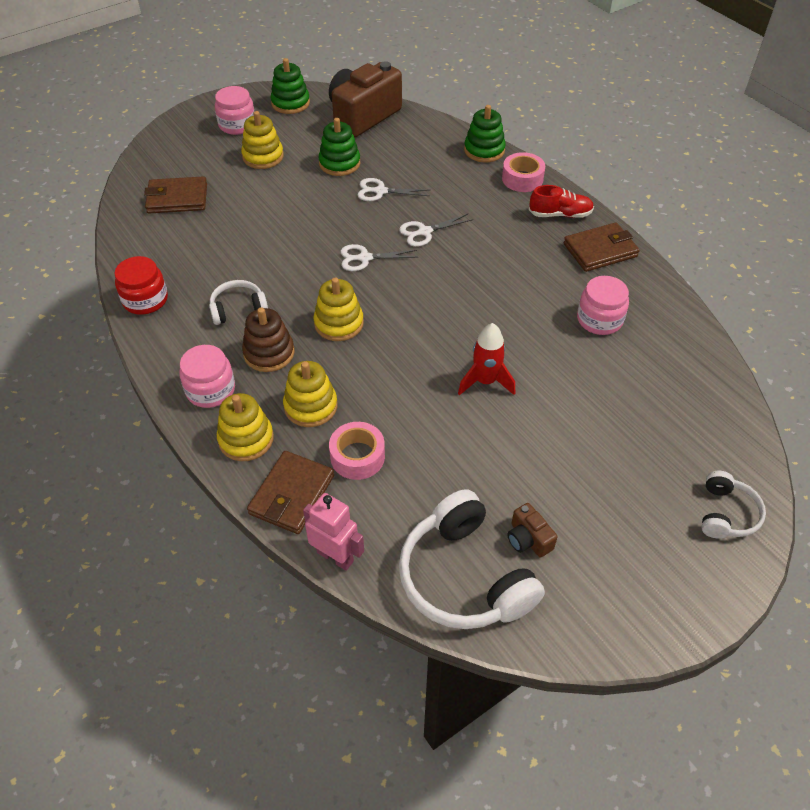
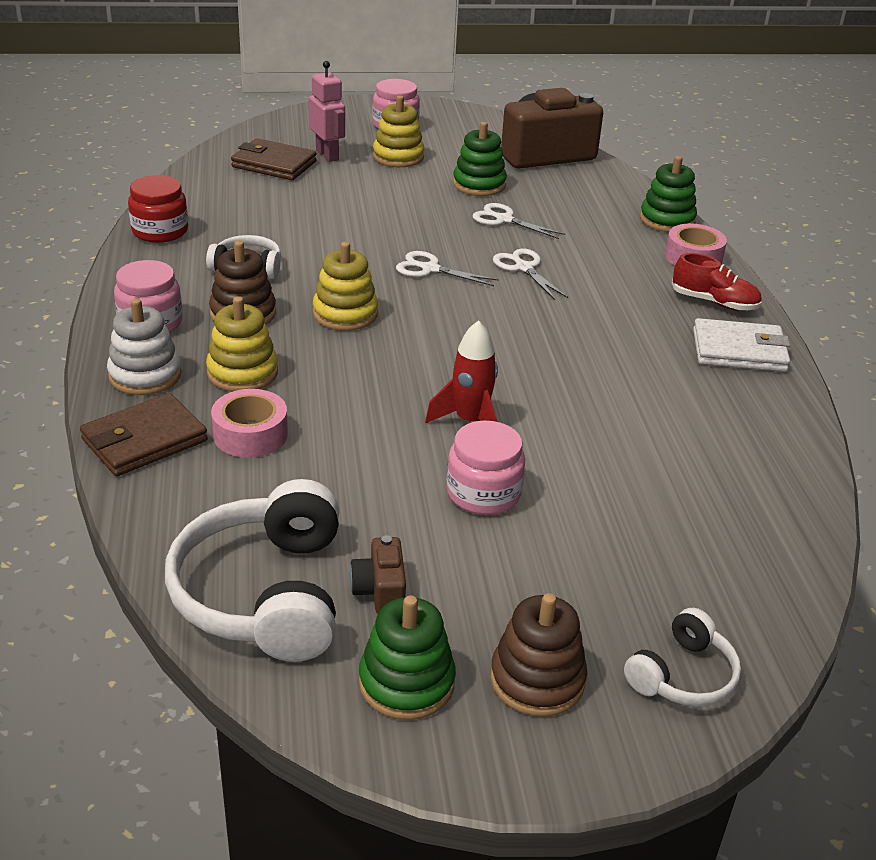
camera: 25 degrees right, 15 degrees down
yellow stacking toy [217,393,274,461] -> white stacking toy [107,298,181,395]
green stacking toy [271,58,310,114] -> green stacking toy moved to [359,595,456,720]
pink robot [303,493,364,571] -> pink robot moved to [309,61,345,162]
white scissors [399,214,473,247] -> white scissors turned 60 degrees clockwise [493,249,568,300]
brown wallet [564,222,640,272] -> white wallet [693,318,790,372]
pink jar [577,276,629,335] -> pink jar moved to [447,420,525,515]
none -> brown stacking toy [490,593,587,717]

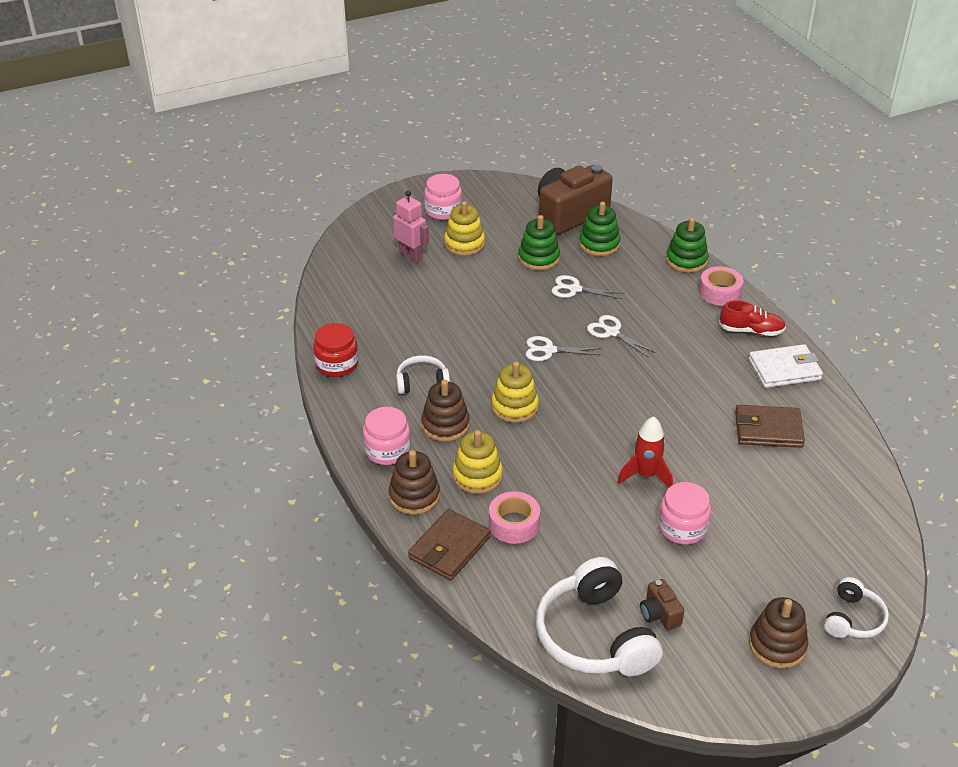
camera: 15 degrees left, 5 degrees up
white stacking toy [107,298,181,395] -> brown stacking toy [389,450,440,515]
brown wallet [231,138,317,180] -> brown wallet moved to [735,405,805,448]
green stacking toy [359,595,456,720] -> green stacking toy moved to [579,202,620,256]

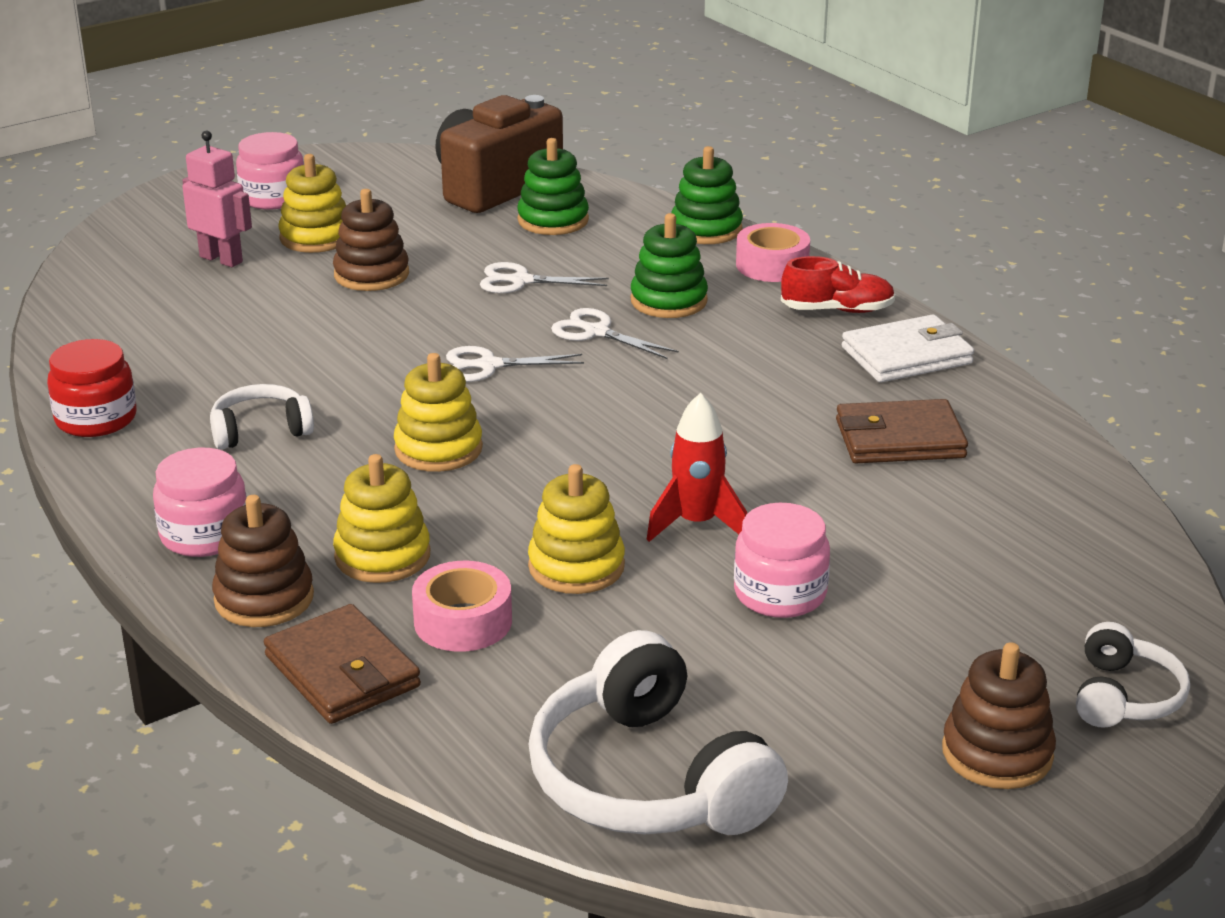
camera: 10 degrees left, 10 degrees down
brown wallet [408,509,490,581] -> brown wallet turned 60 degrees counterclockwise [264,604,421,724]
brown stacking toy [421,380,470,441] -> brown stacking toy moved to [333,189,409,291]
green stacking toy [518,215,560,270] -> green stacking toy moved to [631,213,708,318]
brown camera [640,579,684,630] -> none
none -> yellow stacking toy [528,464,625,594]

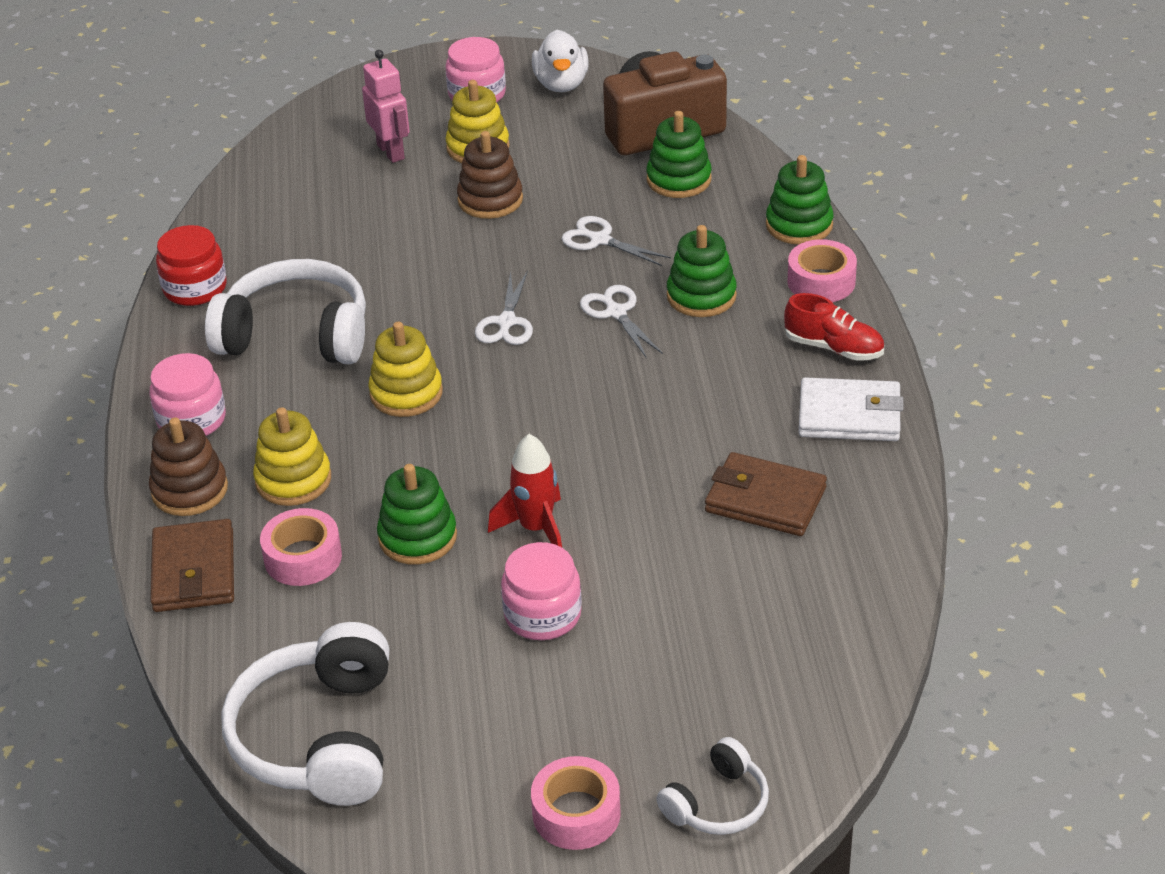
camera: 30 degrees right, 10 degrees up
white headphones [210,384,314,450] -> white headphones [205,259,366,364], size x1.88
white scissors [446,346,584,382] -> white scissors turned 105 degrees counterclockwise [475,270,533,345]
yellow stacking toy [528,464,625,594] -> green stacking toy [377,464,457,565]
brown stacking toy [942,642,1056,789] -> pink tape [531,756,621,850]
none -> white duck [532,30,589,92]

